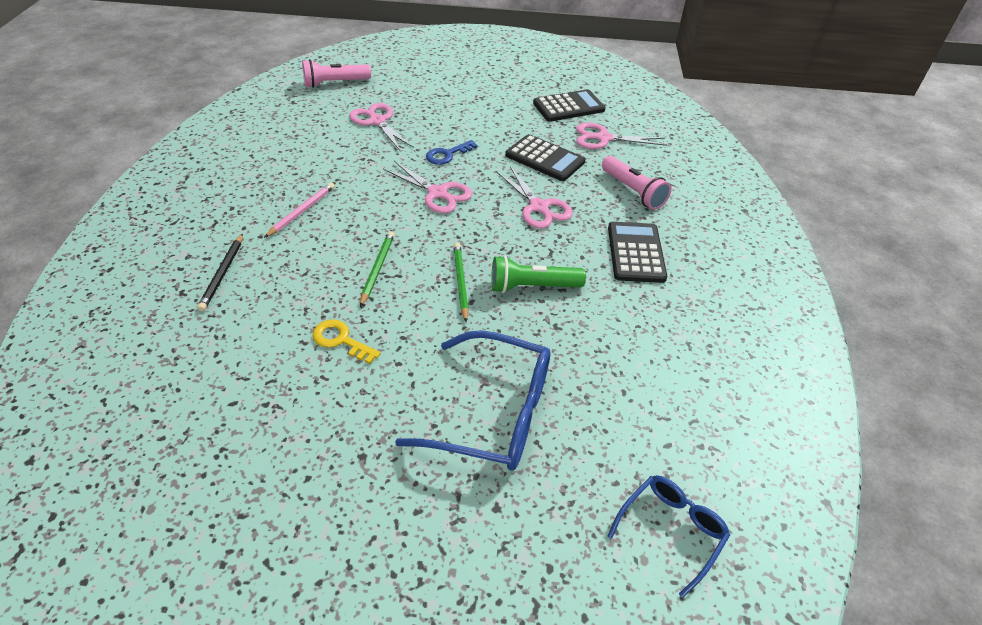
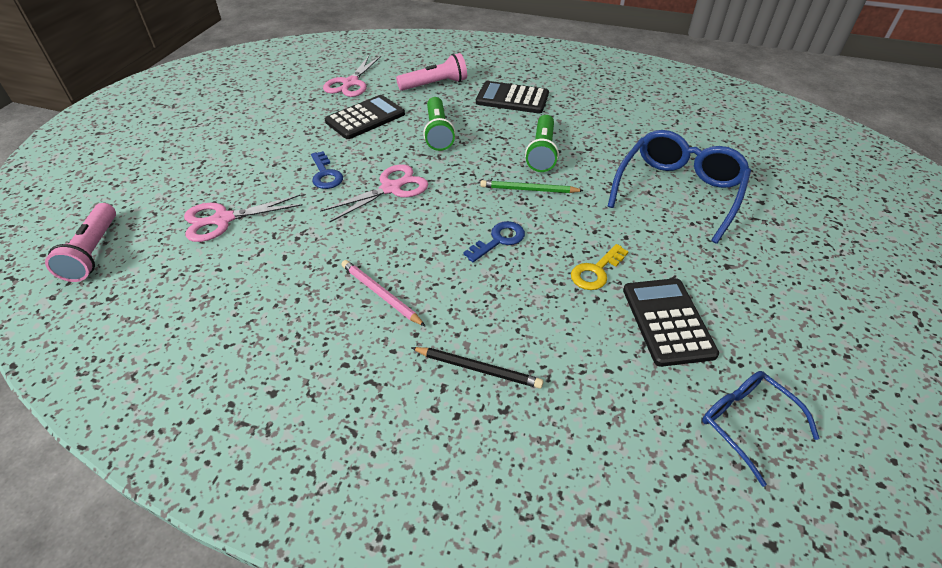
camera: 75 degrees left, 0 degrees up
green pencil [360,231,395,307] -> blue key [463,221,525,262]
pink scissors [496,166,573,229] -> green flashlight [423,97,455,151]
black calculator [533,89,606,122] -> black calculator moved to [623,278,719,367]
blue glasses [608,475,730,598] -> blue glasses moved to [702,371,820,487]

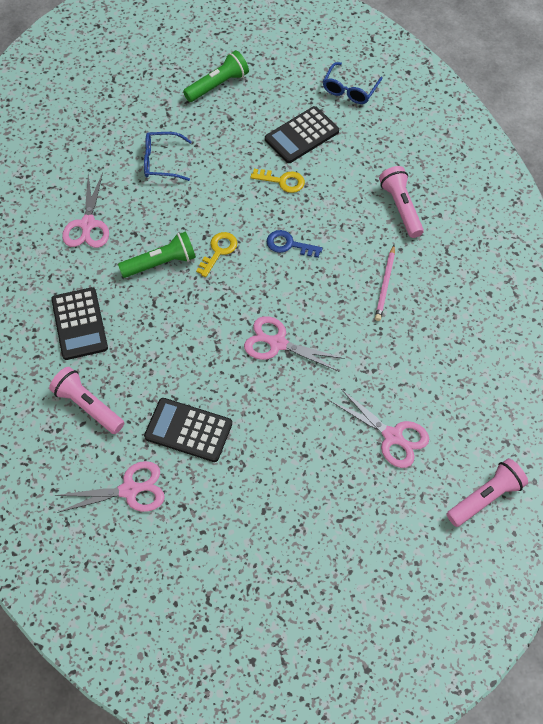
camera: 120 degrees left, 15 degrees up
blue key [311,151,343,189] -> none
black pencil [411,347,544,389] -> pink flashlight [379,166,424,238]
green flashlight [423,97,455,151] -> green flashlight moved to [183,50,249,102]
green pencil [480,180,584,193] -> yellow key [196,232,237,277]
blue glasses [607,130,751,244] -> blue glasses [144,132,192,181], size x0.57
none -> pink scissors [62,173,109,248]

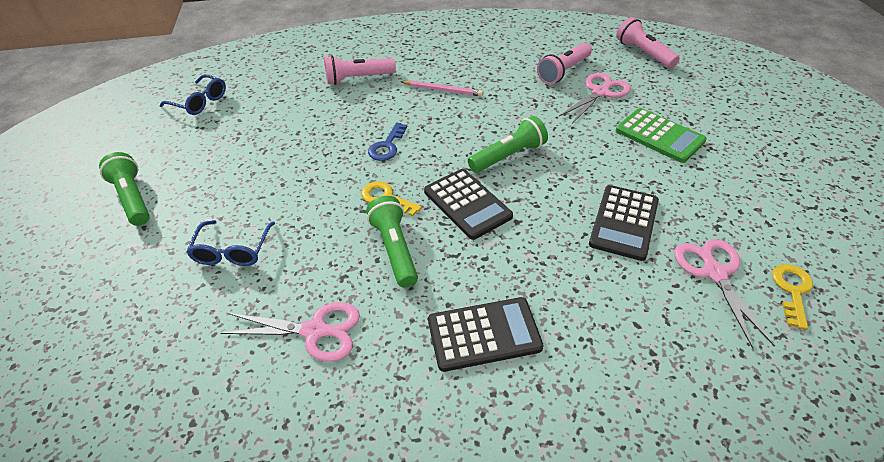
camera: 85 degrees left, 15 degrees down
pink flashlight [49,367,124,434] -> pink flashlight moved to [537,43,592,84]
pink scissors [244,316,345,372] -> green flashlight [468,116,548,173]
yellow key [250,169,305,193] -> yellow key moved to [772,264,813,330]
black calculator [265,106,339,163] -> black calculator moved to [424,169,513,240]
none -> green calculator [616,108,707,163]

